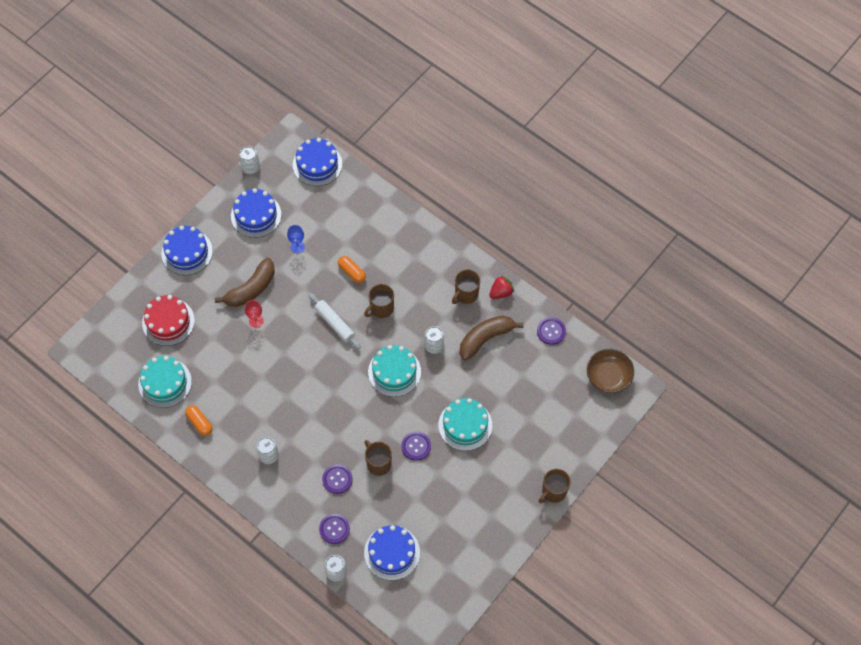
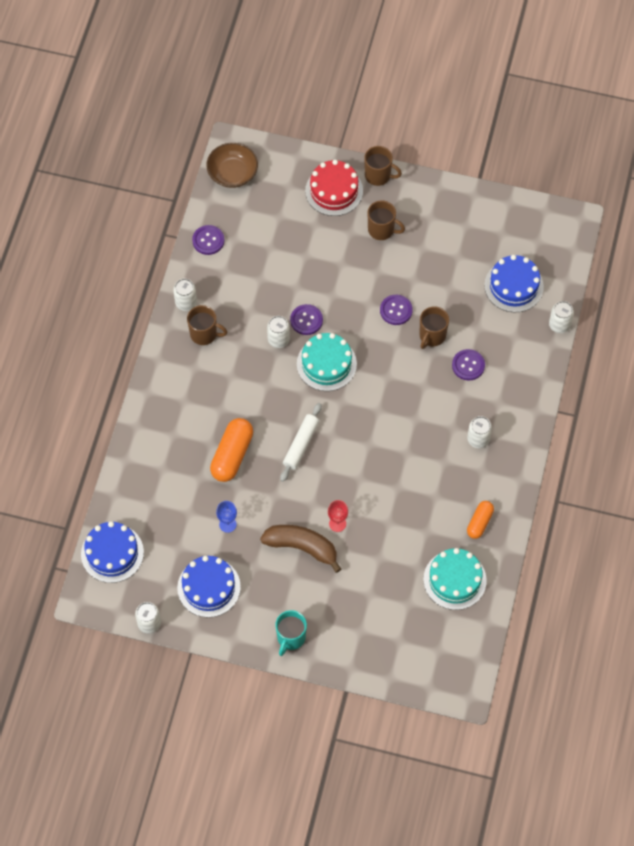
camera: 115 degrees left, 0 degrees up
red cake [142,295,195,346] -> red cake moved to [305,160,363,216]
blue cake [161,226,213,275] -> turquoise mug [275,610,307,656]
purple button [319,514,350,544] -> purple button moved to [290,304,323,335]
orange capsule [338,256,366,283] -> orange capsule [210,418,253,482], size x1.67
brown mug [364,284,394,318] -> brown mug moved to [368,200,405,240]
turquoise cake [438,398,492,451] -> none
brown banana [460,316,524,361] -> none
red strawberry [489,276,514,299] -> white can [173,279,197,311]

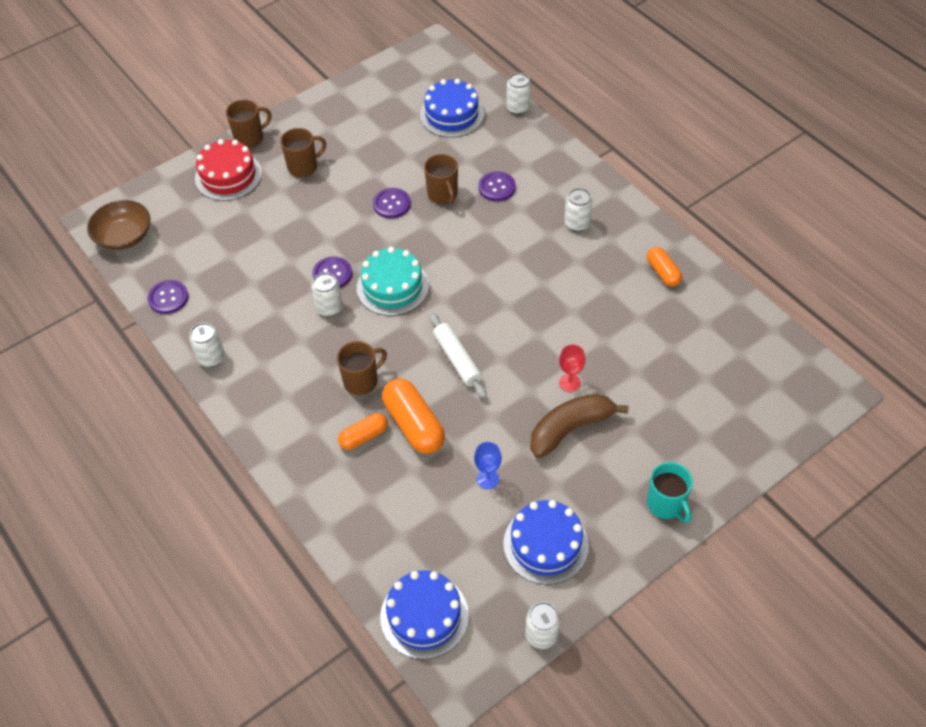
camera: 50 degrees left, 10 degrees down
brown mug [187,305,227,345] -> brown mug moved to [337,341,387,395]
turquoise cake [423,548,487,610] -> none
none -> orange capsule [338,413,388,450]

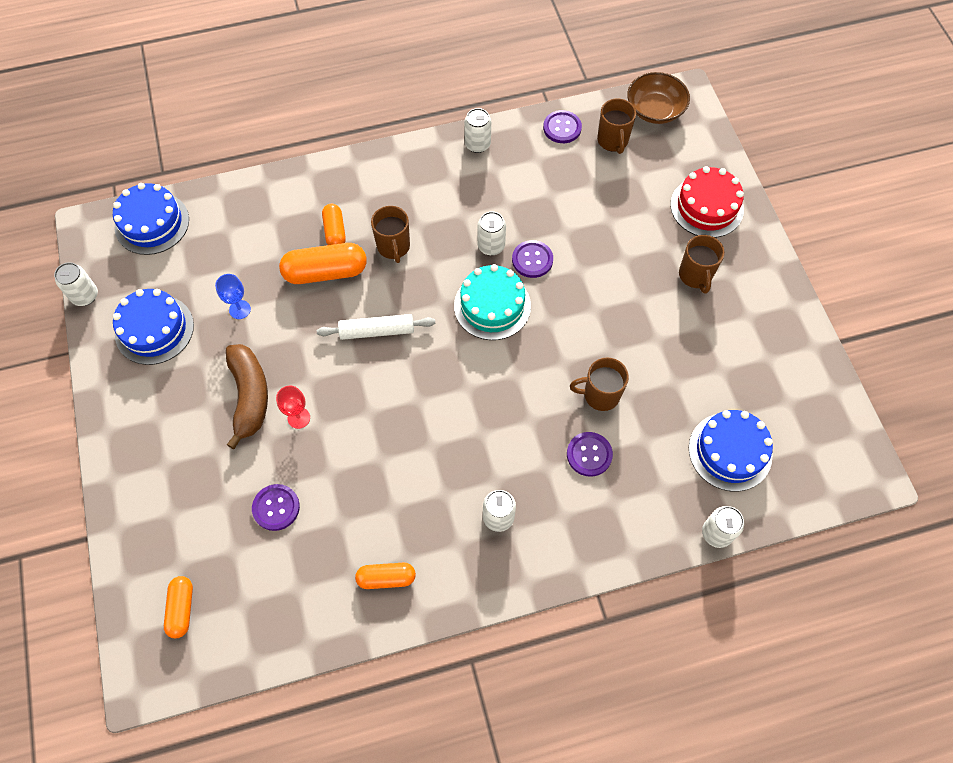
camera: 110 degrees right, 10 degrees up
brown mug [226,99,272,148] -> brown mug moved to [597,98,636,154]
purple button [373,188,411,218] -> purple button moved to [252,484,300,531]
turquoise mug [647,462,693,523] -> none
none -> orange capsule [164,576,193,638]

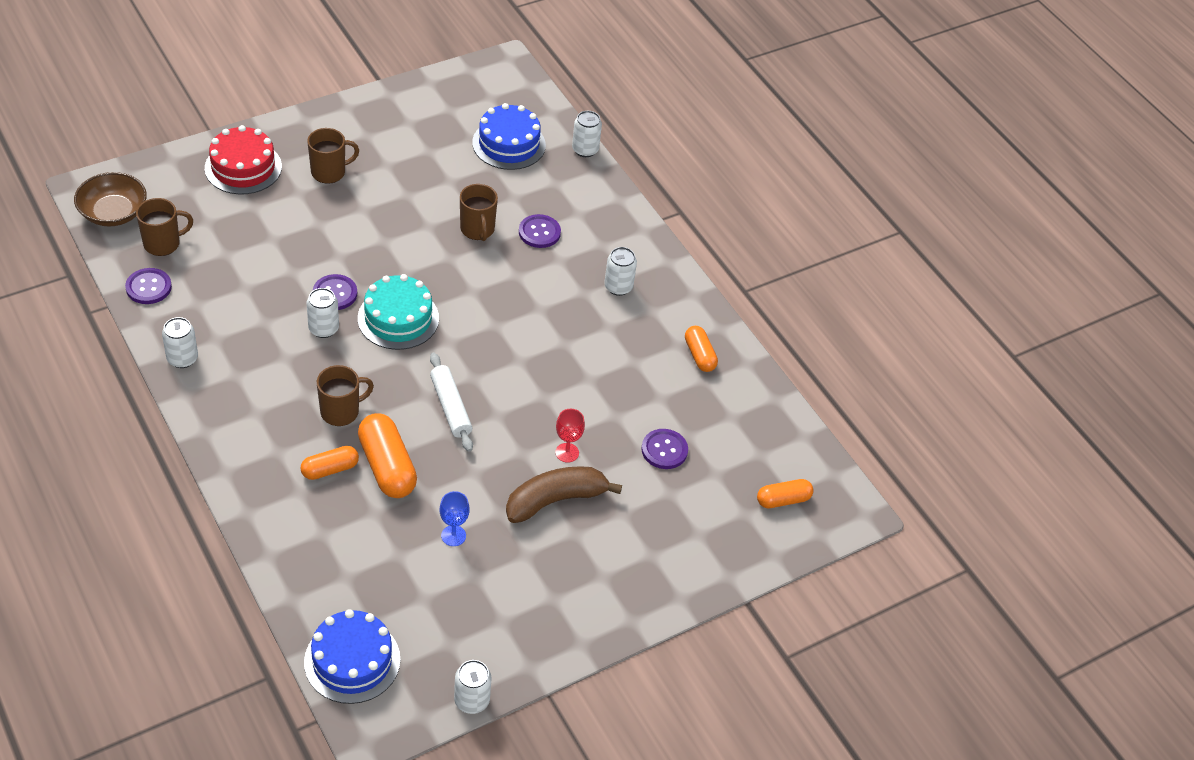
camera: 110 degrees left, 15 degrees down
blue cake [113,289,194,365] -> none

